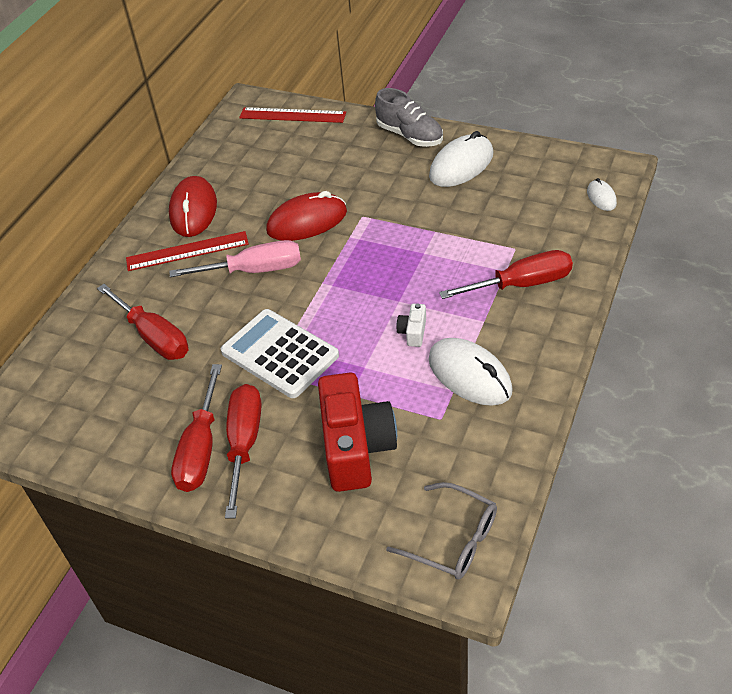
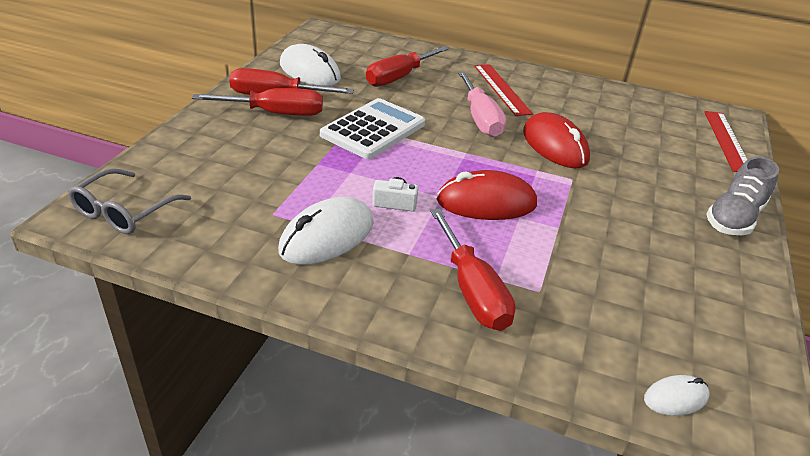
camera: 80 degrees right, 10 degrees down
red mouse [169,176,217,237] -> red mouse moved to [437,170,537,220]
red camera [318,372,397,492] -> none
white mouse [429,131,493,187] -> white mouse moved to [280,44,341,86]

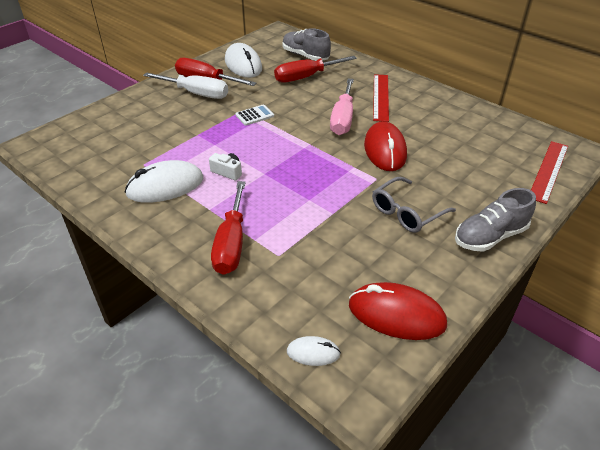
camera: 25 degrees right, 5 degrees up
grey glasses [68,168,191,234] -> grey glasses moved to [372,177,456,233]
red screwdriver [192,88,323,116] -> white screwdriver [143,72,228,99]
white calculator [320,98,425,159] -> white calculator [236,104,274,126], size x0.47
red mouse [437,170,537,220] -> red mouse moved to [349,282,447,340]
none -> grey shoe [282,28,331,61]

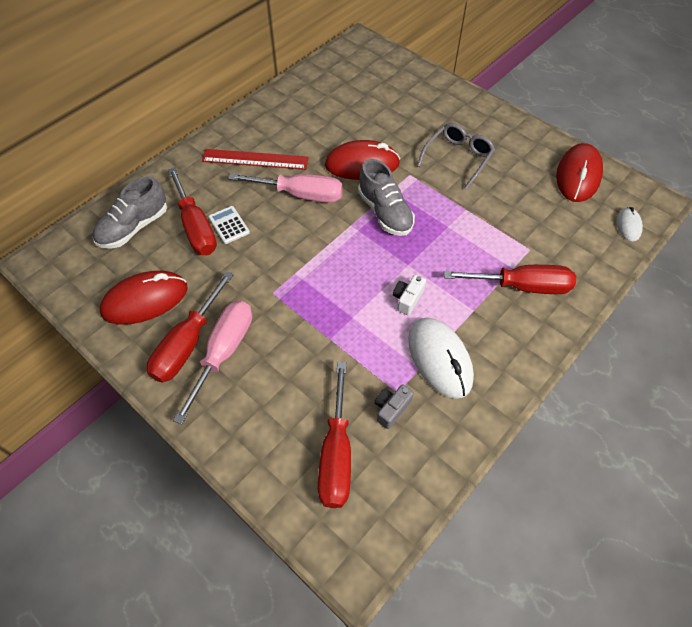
camera: 90 degrees left, 15 degrees up
white screwdriver [143,72,228,99] -> pink screwdriver [173,301,252,425]
white mouse [225,43,262,78] -> red mouse [100,271,188,325]
white calculator [236,104,274,126] -> white calculator moved to [208,206,250,244]
grey glasses [372,177,456,233] -> grey glasses turned 105 degrees counterclockwise [417,123,495,190]
grey shoe [455,188,536,252] -> grey shoe moved to [358,159,415,236]
red ruler [531,141,568,204] -> none
none -> red screwdriver [318,362,351,508]
none -> grey camera [375,384,414,429]

